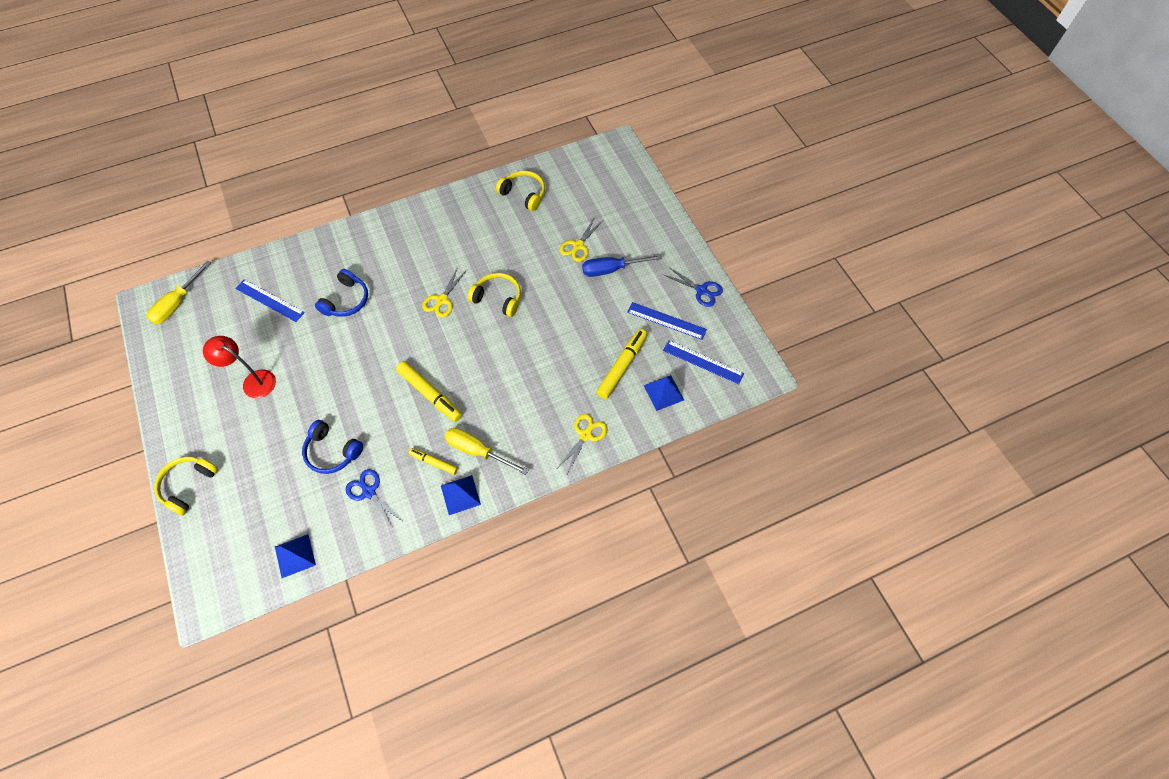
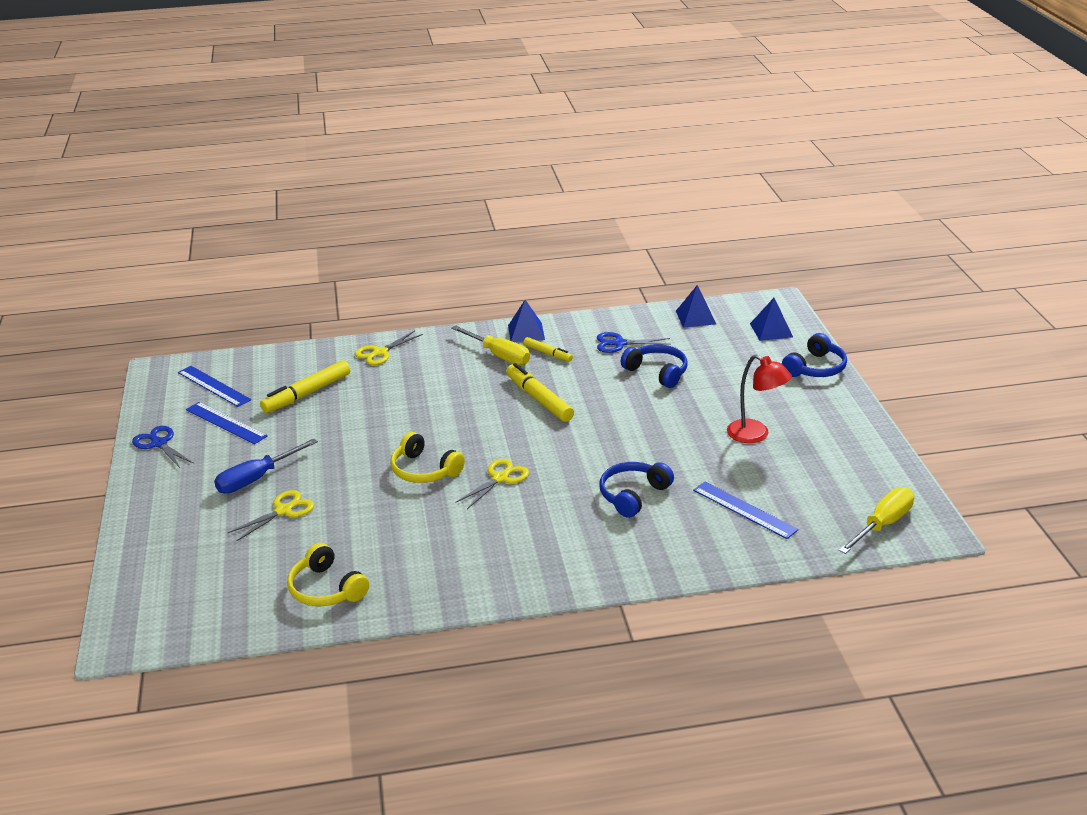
camera: 165 degrees left, 30 degrees down
yellow headphones [154,456,218,516] -> blue headphones [782,333,847,377]
blue scissors [346,469,402,528] -> blue scissors turned 120 degrees clockwise [597,332,671,353]
blue screwdriver [582,255,662,277] -> blue screwdriver turned 135 degrees clockwise [214,438,318,494]
blue pyramid [644,375,684,411] -> blue pyramid moved to [750,298,793,341]

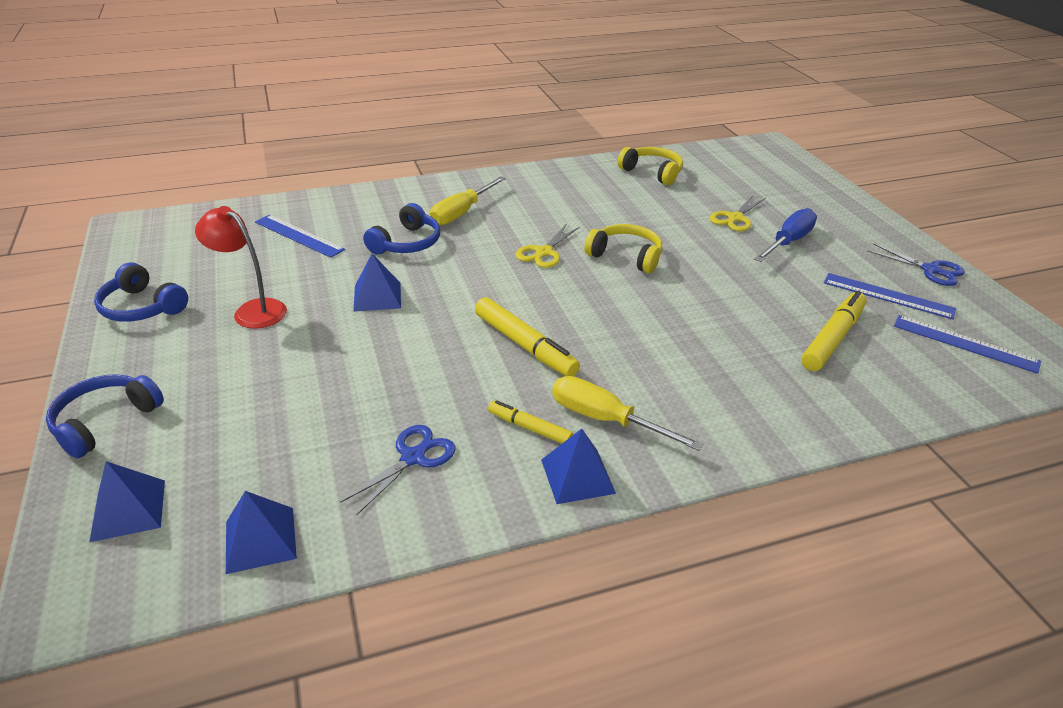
camera: 170 degrees right, 5 degrees up
yellow scissors [355,331,423,365] -> none
blue scissors [597,332,671,353] -> blue scissors turned 45 degrees counterclockwise [340,425,456,515]
blue headphones [621,344,687,388] -> blue headphones moved to [94,262,188,322]
yellow screwdriver [839,487,914,554] -> yellow screwdriver moved to [430,176,506,226]
none -> blue pyramid [353,254,401,312]

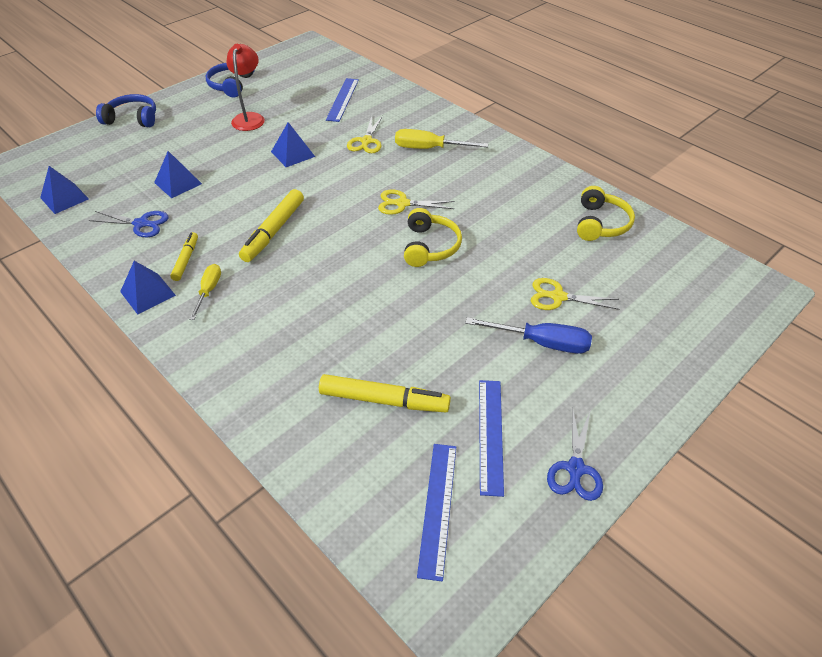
camera: 65 degrees right, 10 degrees up
blue pyramid [89,461,165,542] -> blue pyramid moved to [154,151,202,198]
blue headphones [363,203,440,255] -> yellow scissors [347,116,383,153]
yellow screwdriver [552,376,703,451] -> yellow screwdriver [189,264,221,320], size x0.64

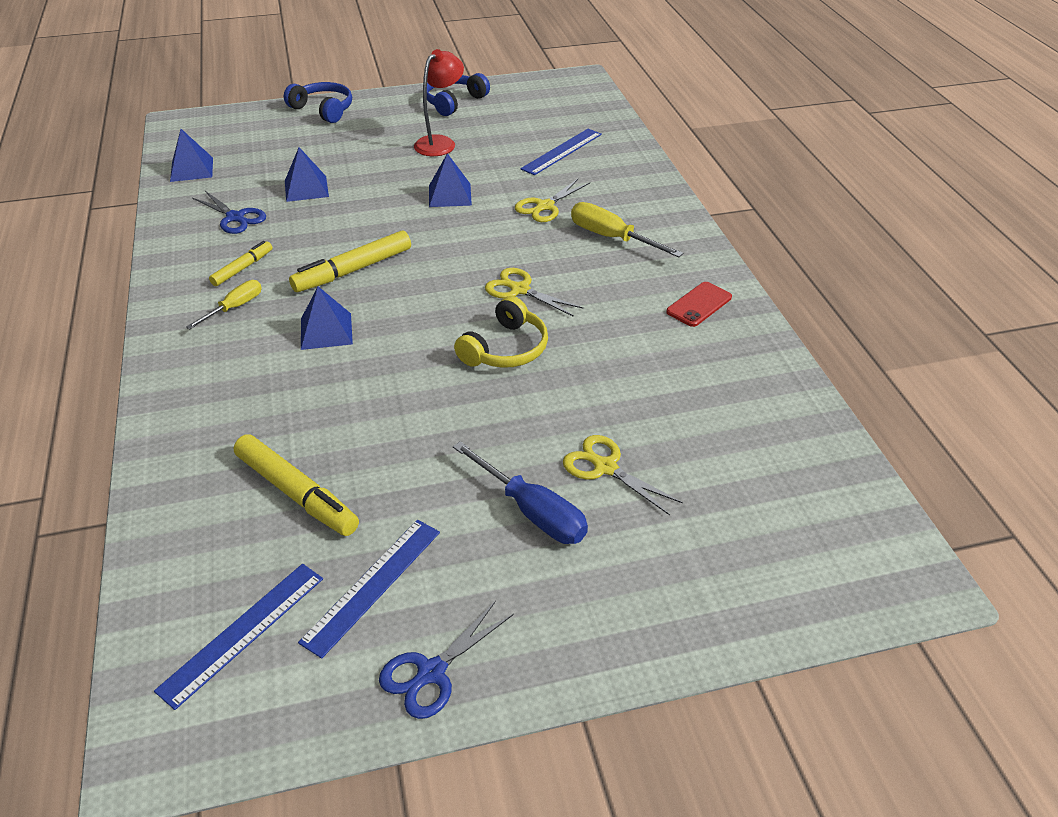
camera: 30 degrees right, 5 degrees down
blue pyramid [120,261,176,315] -> blue pyramid moved to [301,287,353,350]
yellow headphones [577,186,635,241] -> none
none -> red phone [666,282,732,327]

